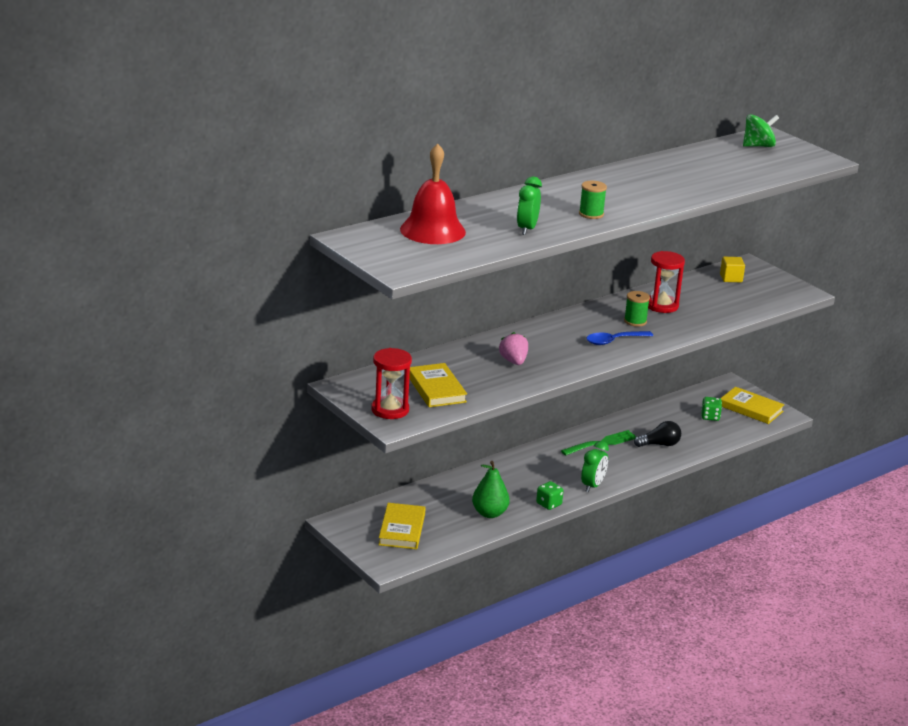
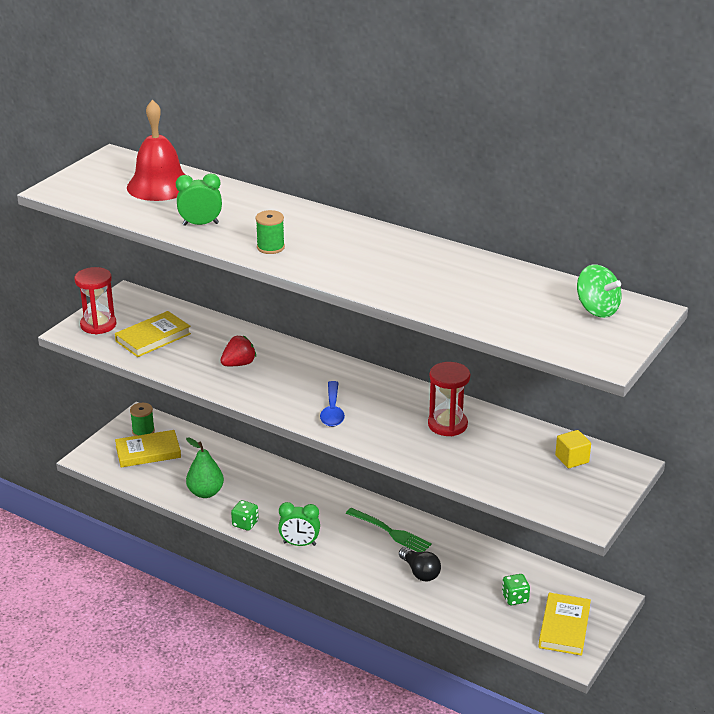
camera: 70 degrees right, 5 degrees up
pink strawberry [499,332,528,365] -> red strawberry [220,336,256,366]
blue spoon [586,331,653,345] -> blue spoon turned 135 degrees counterclockwise [320,381,345,427]
green spool [624,291,650,327] -> green spool moved to [130,403,155,436]

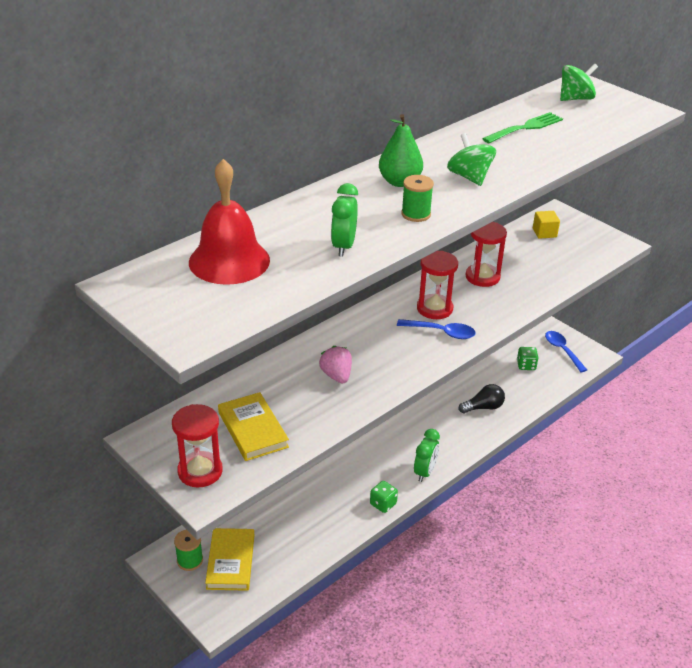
camera: 75 degrees left, 5 degrees up
green pear [186,437,224,498] -> green pear moved to [379,114,423,187]
red strawberry [220,336,256,366] -> pink strawberry [319,346,352,383]
green fork [346,508,432,552] -> green fork moved to [482,112,563,143]
yellow book [538,592,591,656] -> blue spoon [545,331,587,372]
none -> red hourglass [417,251,458,319]
none -> green spinning top [447,133,496,186]

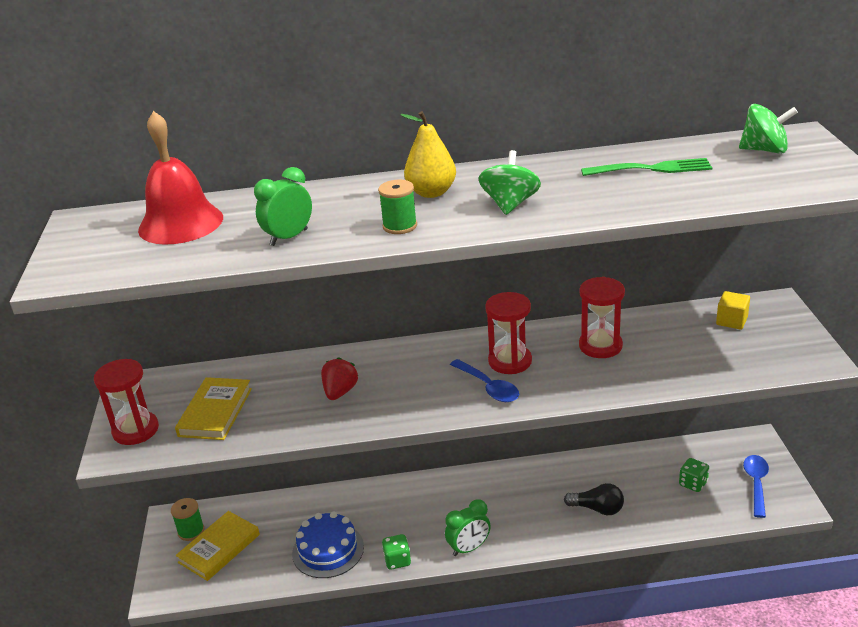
camera: 40 degrees right, 5 degrees down
pink strawberry [319,346,352,383] -> red strawberry [321,357,358,400]
green pear [379,114,423,187] -> yellow pear [400,111,456,198]
none -> blue cake [292,511,364,578]

